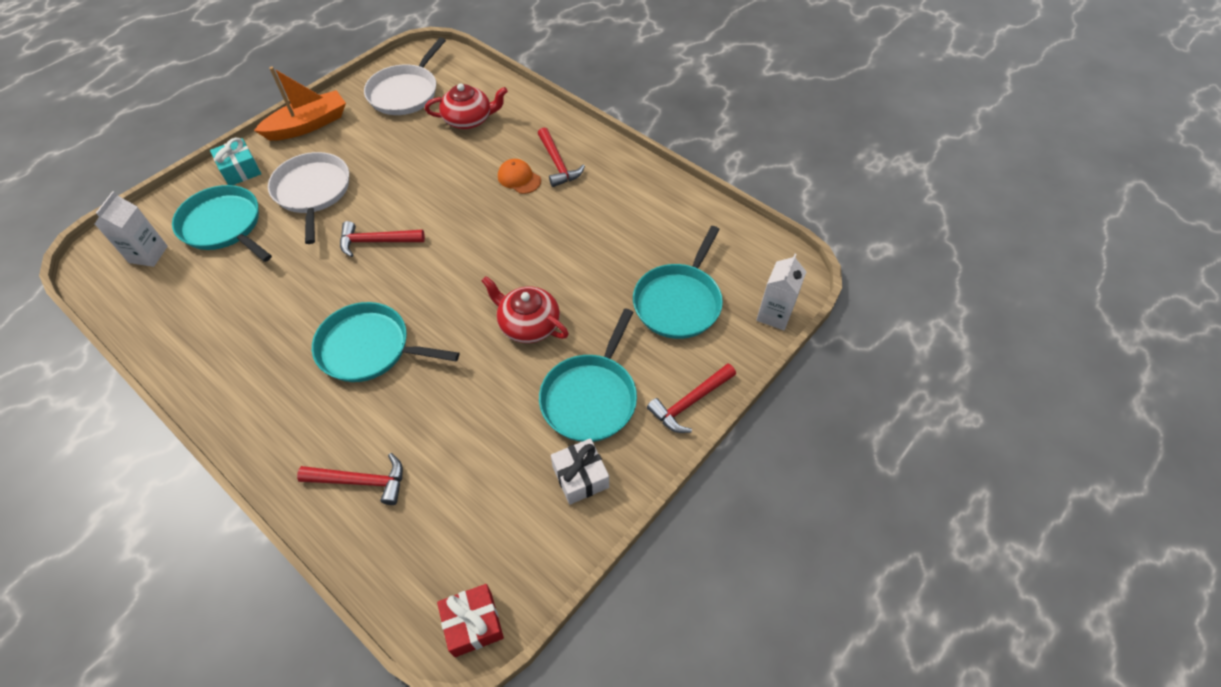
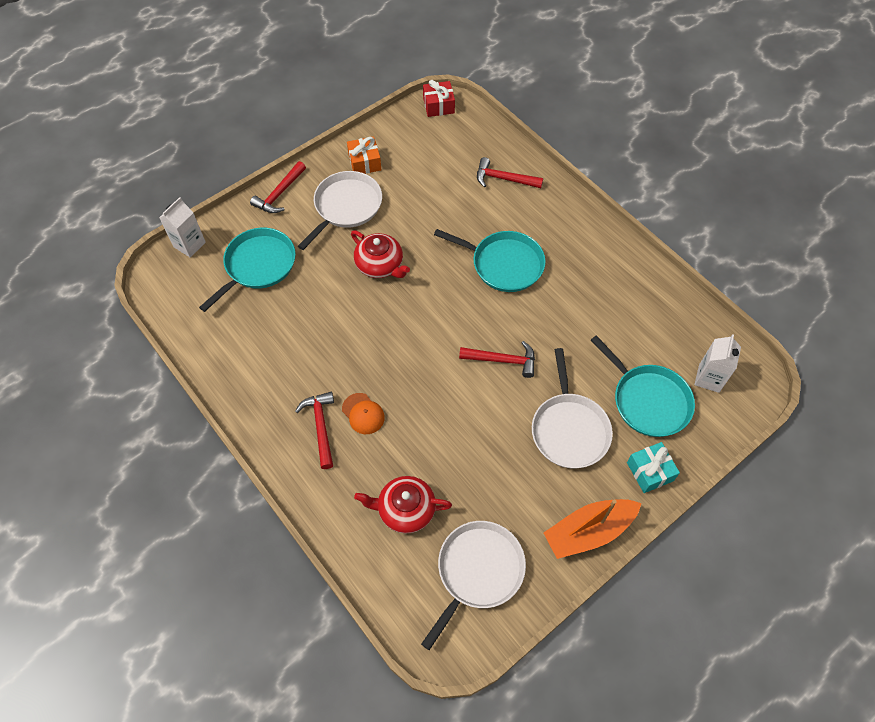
camera: 170 degrees left, 5 degrees up
turquoise pan [539,309,637,442] -> white pan [298,171,382,250]
white gift [551,438,609,505] -> orange gift [347,137,381,174]
red hammer [647,363,736,433] -> red hammer turned 150 degrees clockwise [250,161,306,213]

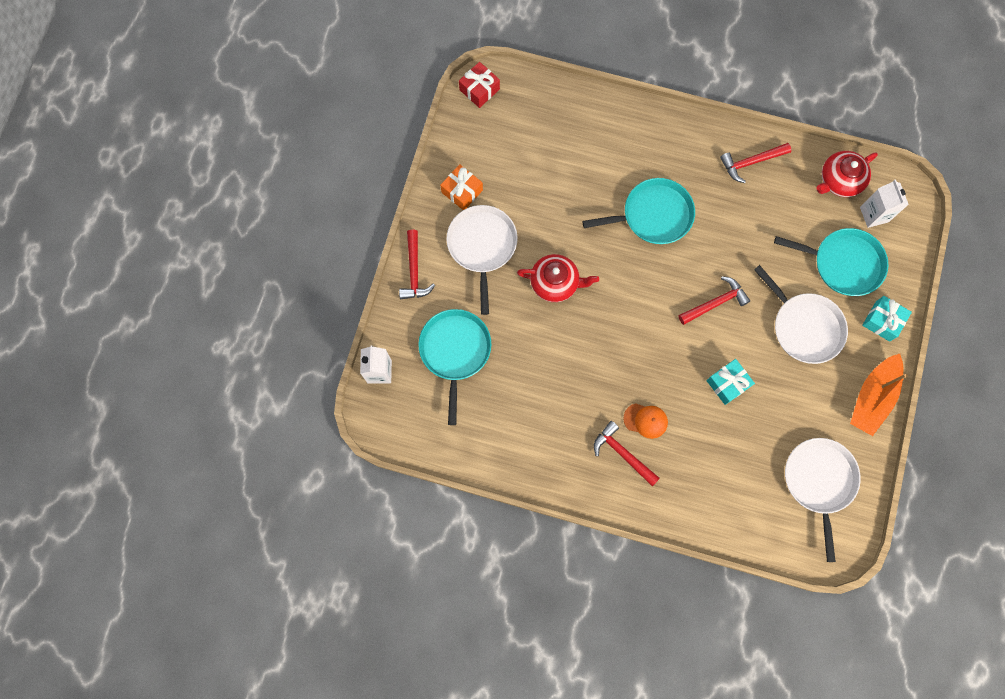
camera: 35 degrees left, 15 degrees up
red teapot [354,476,452,534] -> red teapot moved to [816,151,878,197]
red hammer [477,157,543,188] -> red hammer moved to [720,143,791,183]
none -> turquoise gift [706,359,755,405]

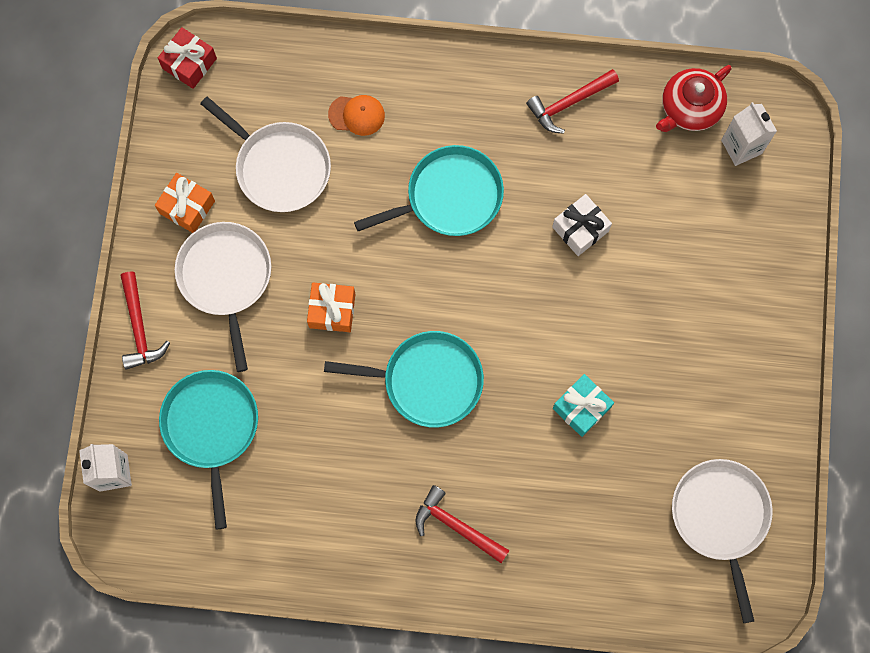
camera: 10 degrees left, 0 degrees up
red teapot [517,254,599,302] -> orange gift [307,283,355,332]
orange cap [623,403,668,439] -> orange cap moved to [328,95,385,136]
red hammer [679,276,750,325] -> none
white pan [754,265,848,364] -> white pan moved to [200,97,331,212]
turquoise pan [774,228,888,296] -> turquoise pan moved to [324,331,484,428]
orange boat [850,354,908,436] -> none
turquoise gift [862,296,912,342] -> none
none -> white gift [552,194,612,256]

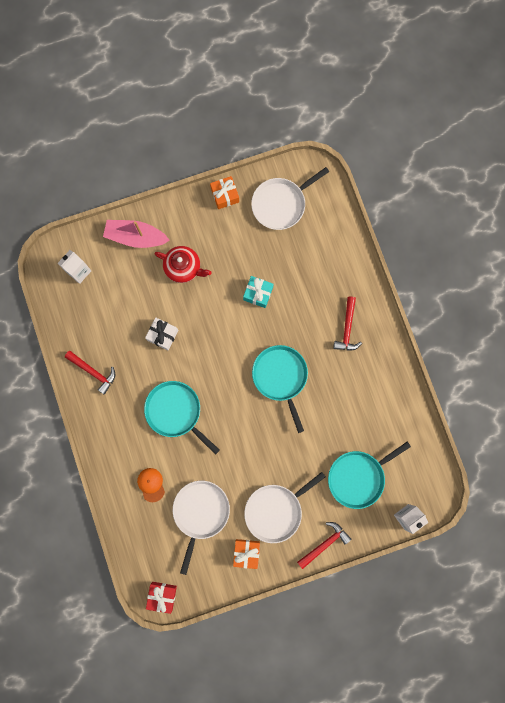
camera: 115 degrees left, 5 degrees up
orange gift [307,283,355,332] -> orange gift moved to [210,176,239,209]
red teapot [656,65,731,132] -> red teapot moved to [154,246,212,283]
none -> pink boat [103,220,170,248]

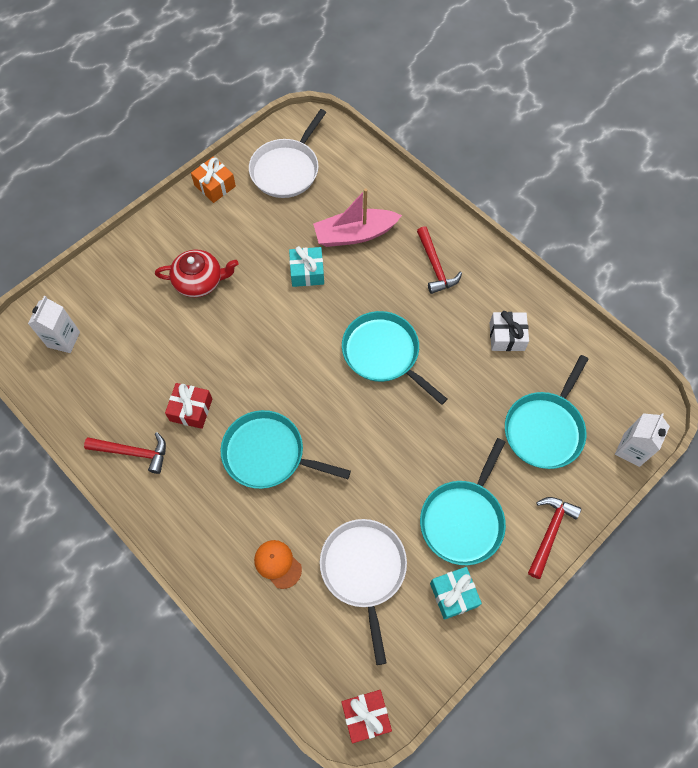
camera: 25 degrees left, 15 degrees down
pink boat [103,220,170,248] -> pink boat moved to [313,188,402,247]
white gift [145,317,178,350] -> white gift moved to [490,311,529,351]
orange gift [233,539,260,569] -> turquoise gift [430,567,482,620]
white pan [244,472,326,543] -> turquoise pan [420,438,506,565]
none -> red gift [165,383,212,429]

